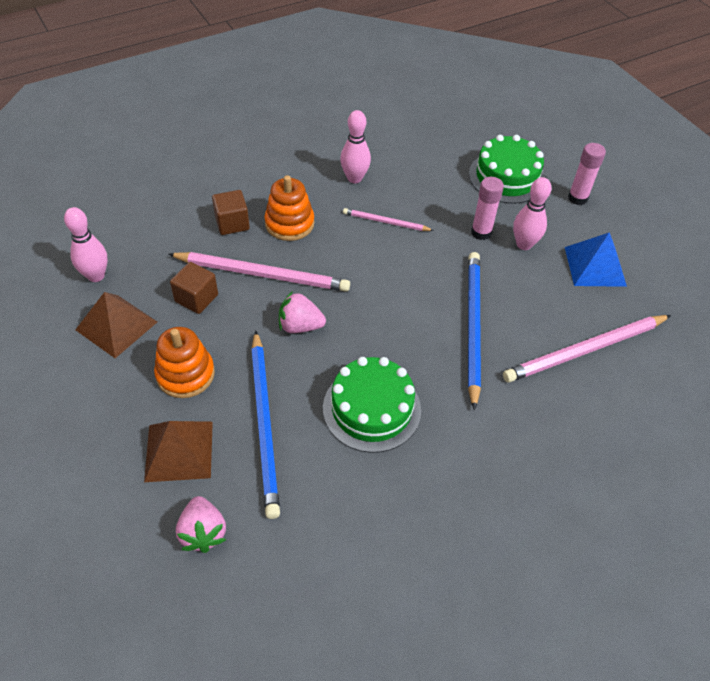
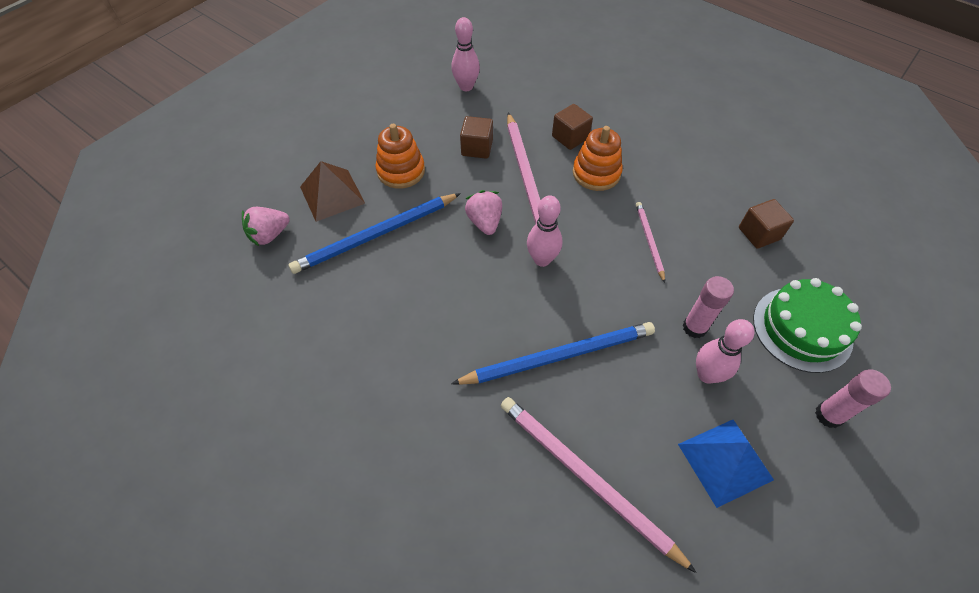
camera: 70 degrees right, 5 degrees up
brown pyramid [75,292,157,358] -> none
green cake [323,357,421,453] -> none
pink bowling pin [340,110,371,183] -> pink bowling pin moved to [527,195,562,267]
none -> brown cube [739,199,794,249]

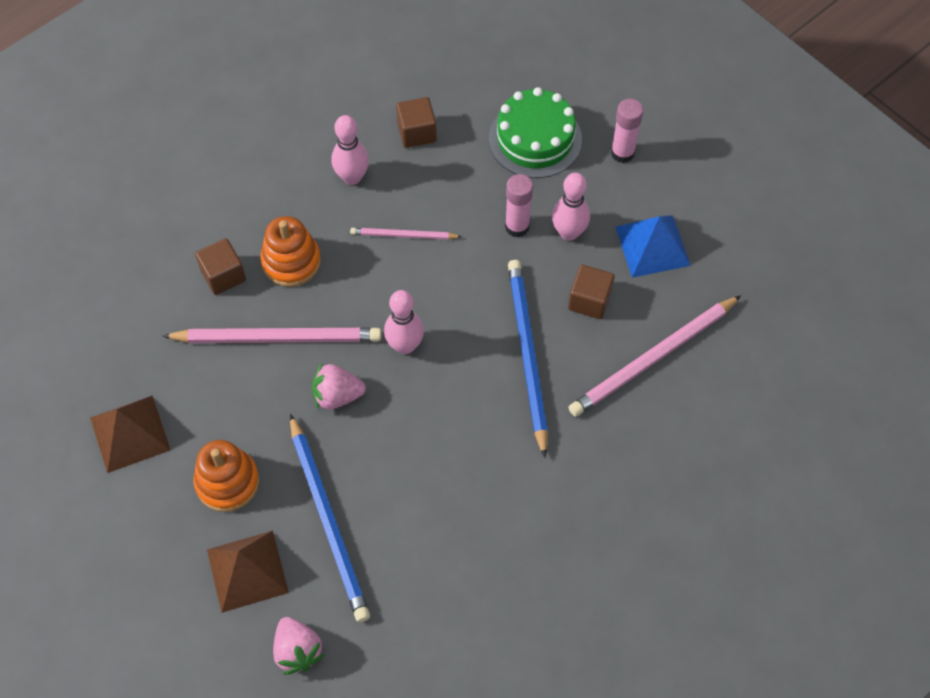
camera: 80 degrees left, 5 degrees up
pink bowling pin [451,17,480,91] -> pink bowling pin moved to [332,115,369,185]
brown cube [460,116,493,159] -> brown cube moved to [568,265,615,319]
none -> brown pyramid [90,396,171,473]

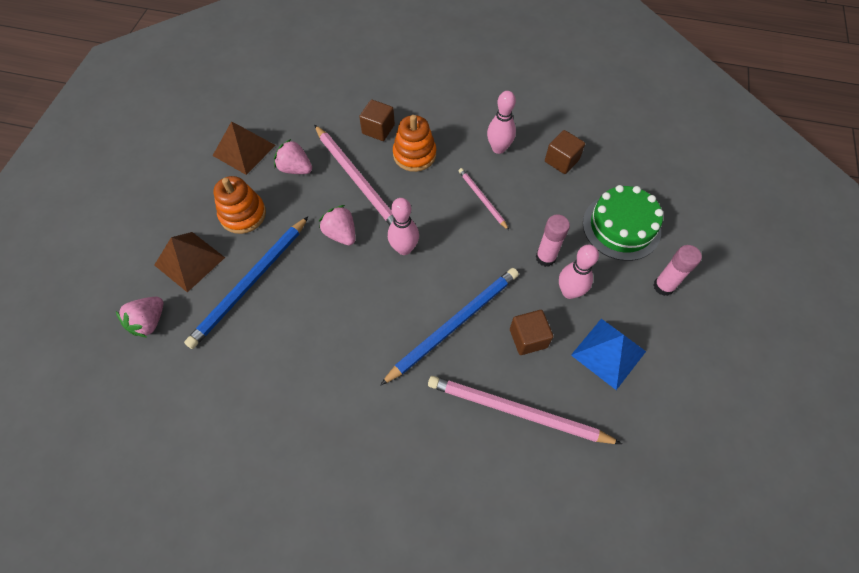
camera: 55 degrees right, 0 degrees up
none -> pink strawberry [274,139,312,174]

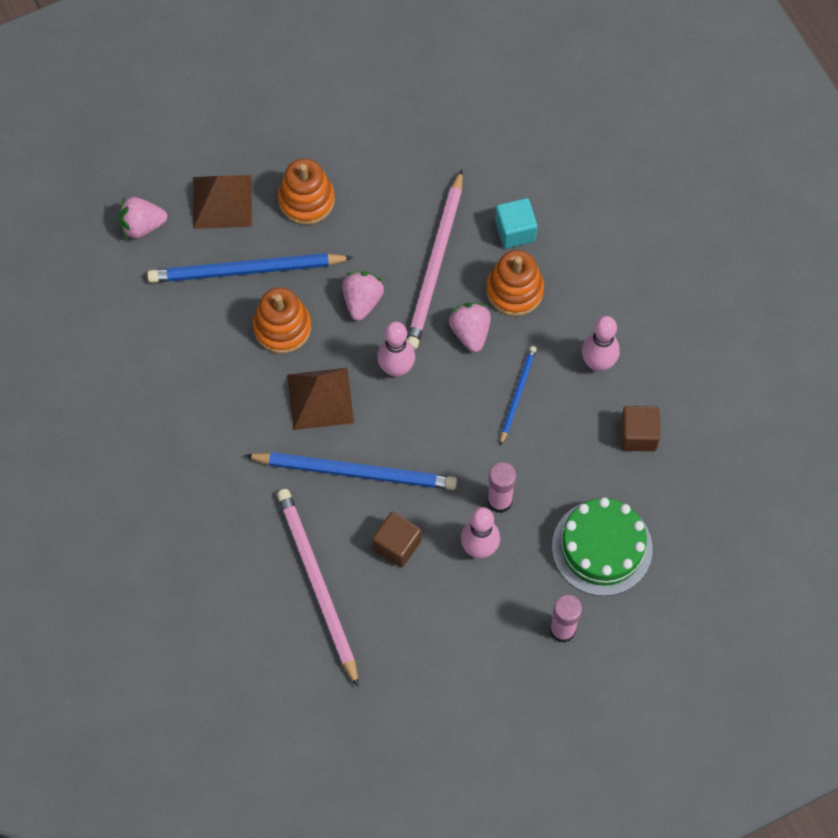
camera: 50 degrees right, 5 degrees up
brown pyramid [213,121,276,175] -> brown pyramid moved to [287,368,354,430]
pink strawberry [274,139,312,174] -> pink strawberry moved to [449,303,491,352]
brown cube [359,100,395,141] -> turquoise cube [495,198,538,248]
pink pencil [459,168,509,230] -> blue pencil [500,346,537,446]
blue pyramid [571,319,646,390] -> none
none -> orange stacking toy [253,288,311,354]

